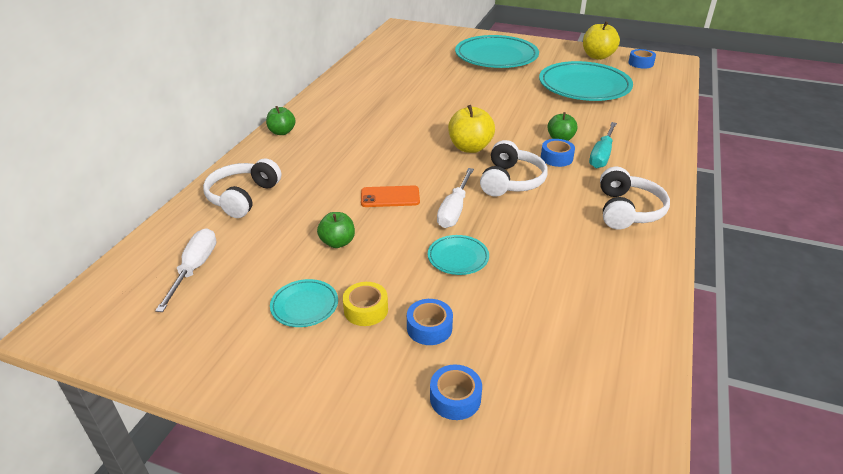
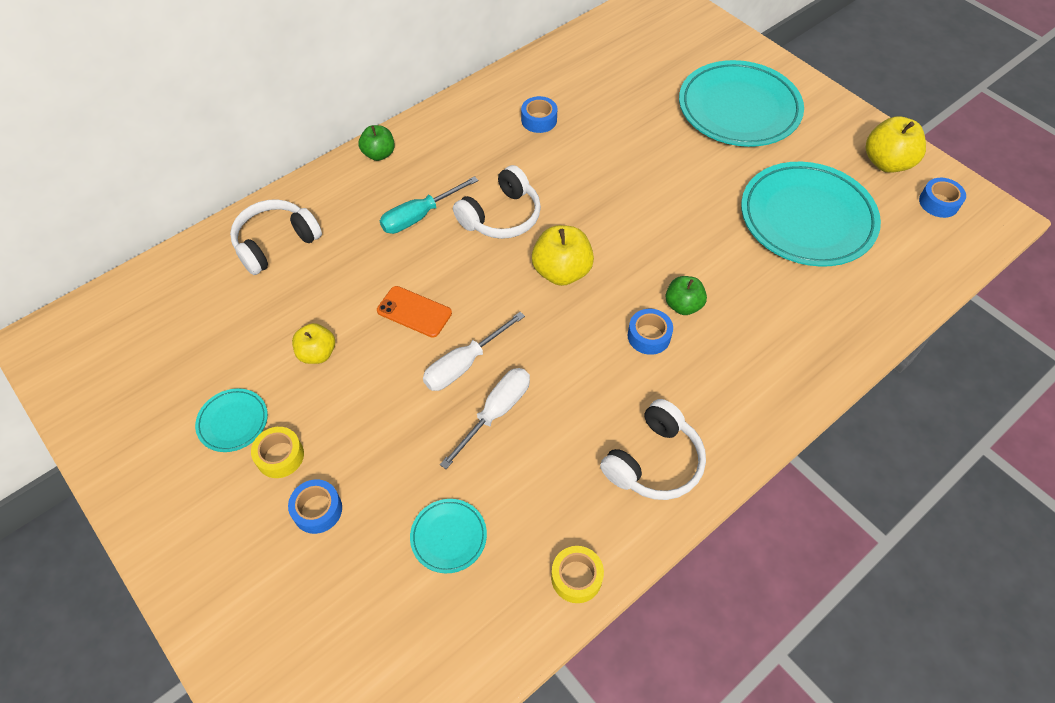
camera: 30 degrees right, 20 degrees up
white screwdriver [155,228,216,312] -> white screwdriver moved to [440,368,530,469]
green apple [317,212,355,248] -> yellow apple [292,323,335,364]
turquoise plate [428,235,489,275] -> turquoise plate moved to [410,499,487,573]
blue tape [430,365,482,420] -> blue tape moved to [521,96,557,133]
white headphones [480,140,548,197] -> white headphones moved to [453,165,541,239]
turquoise screwdriver [589,122,617,168] -> turquoise screwdriver moved to [380,176,478,234]
none -> yellow tape [551,546,604,603]

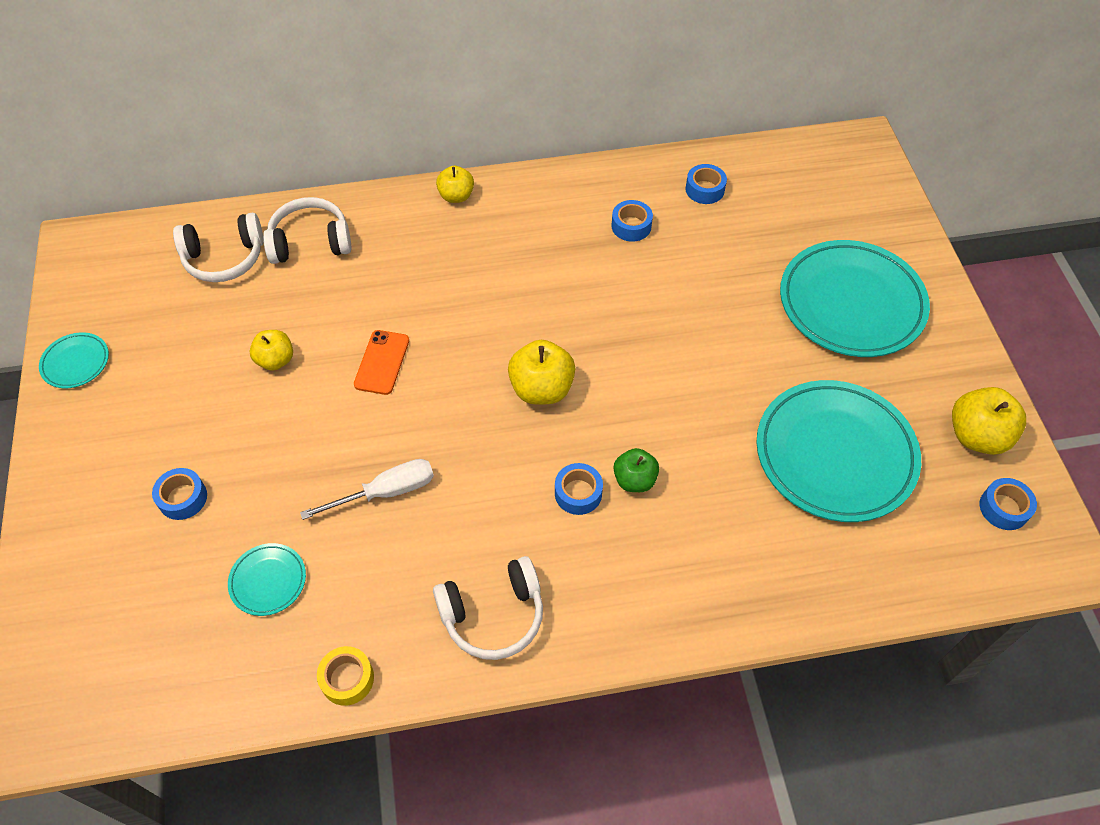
camera: 30 degrees right, 0 degrees up
turquoise plate [195,389,268,452] -> turquoise plate moved to [39,332,109,388]
yellow tape [251,427,304,478] -> none
green apple [359,125,395,161] -> yellow apple [436,166,474,203]
orange phone [377,286,452,338] -> orange phone turned 45 degrees clockwise [354,330,409,395]
turquoise screwdriver [380,176,478,234] -> none
white screwdriver [423,312,525,391] -> none
white headphones [453,165,541,239] -> white headphones moved to [173,213,263,282]
none -> blue tape [686,164,727,204]

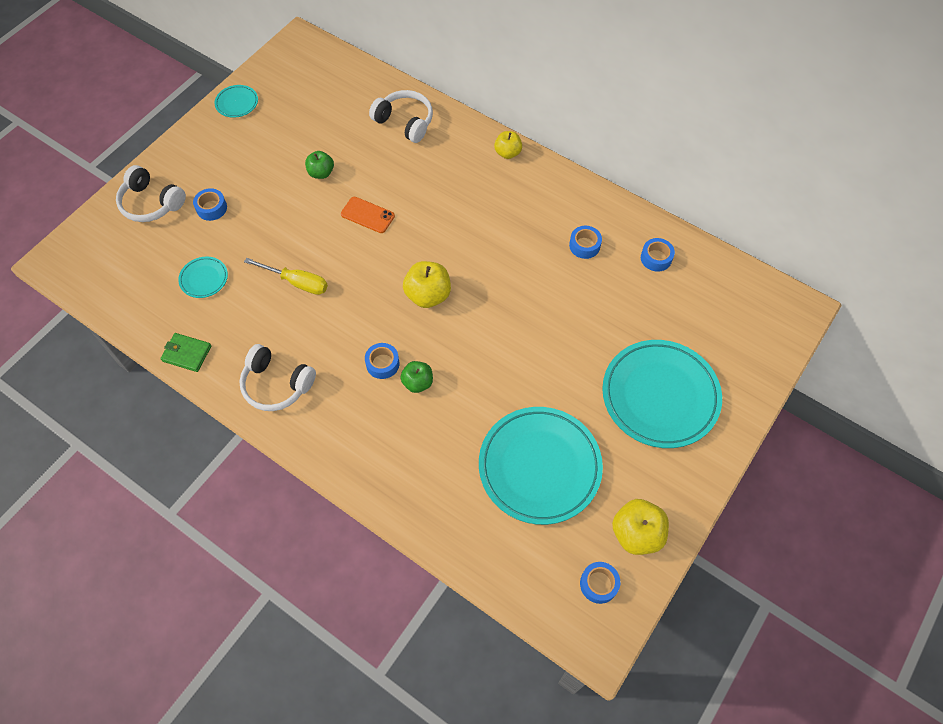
camera: 45 degrees right, 5 degrees up
white headphones [173,213,263,282] -> white headphones moved to [116,165,186,222]
yellow apple [250,330,293,371] -> green apple [305,151,334,179]
white screwdriver [300,459,434,520] -> yellow screwdriver [244,258,328,295]
yellow tape [317,646,374,706] -> green wallet [160,333,211,372]
orange phone [354,330,409,395] -> orange phone turned 60 degrees clockwise [341,197,395,233]

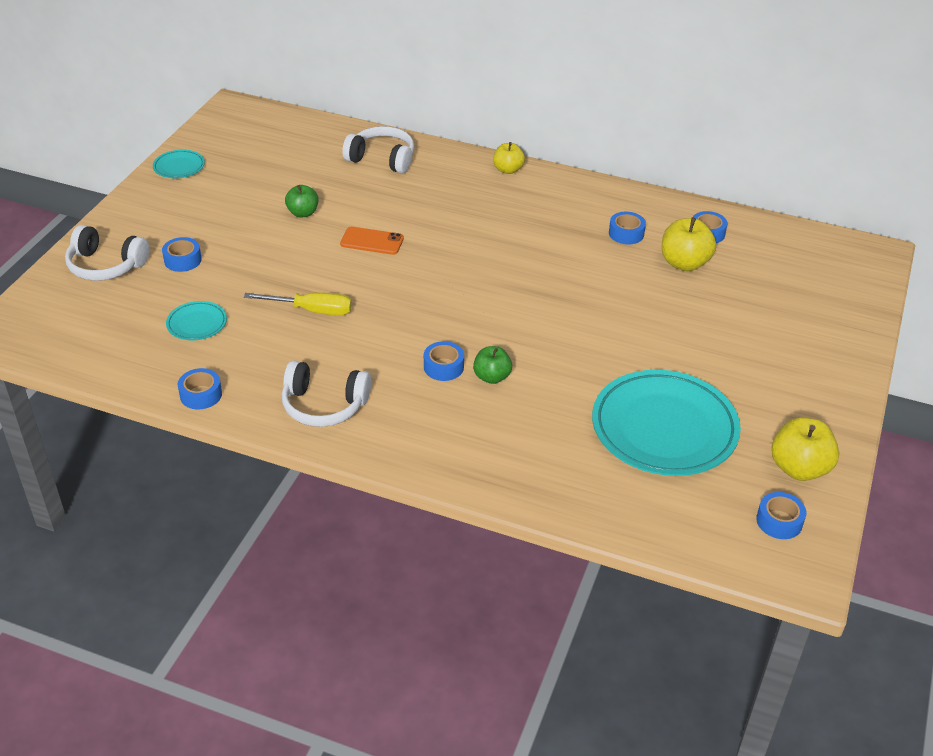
camera: 15 degrees left, 20 degrees down
green wallet [160,333,211,372] -> blue tape [178,368,222,410]
yellow apple [403,261,451,308] -> yellow apple moved to [661,217,716,271]
turquoise plate [602,340,722,448] -> none

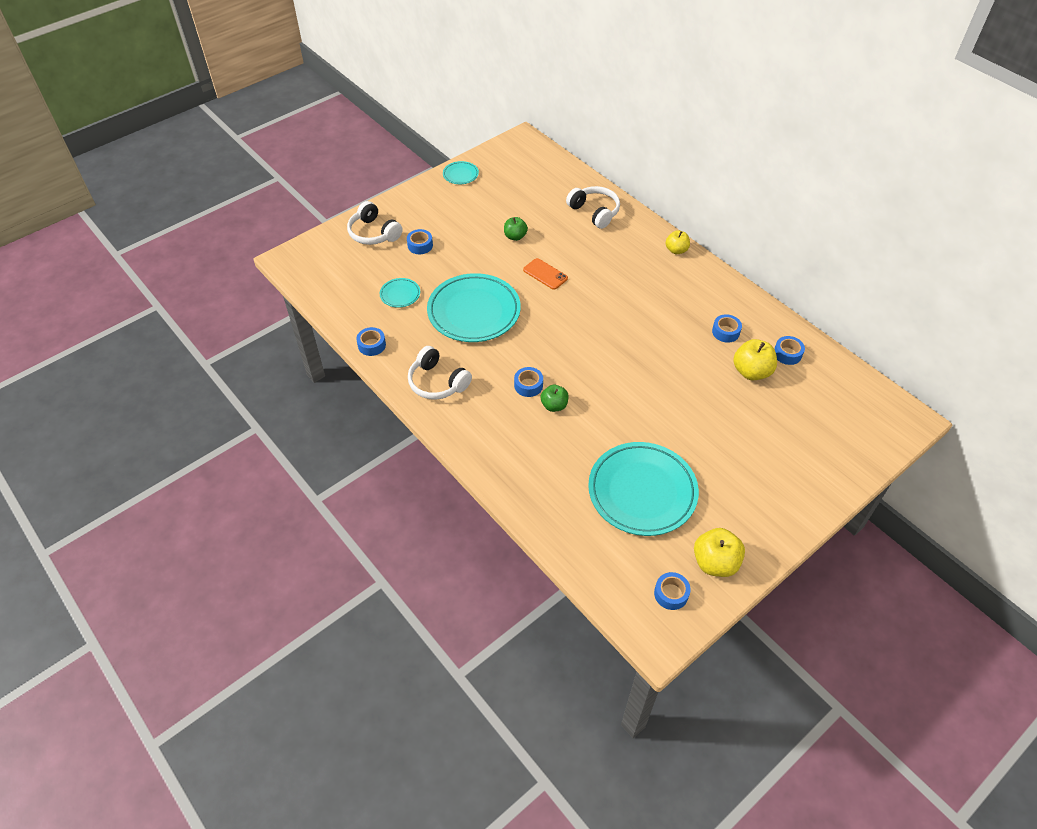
camera: 30 degrees right, 10 degrees up
yellow screwdriver [244,292,352,316] -> turquoise plate [427,273,521,342]

